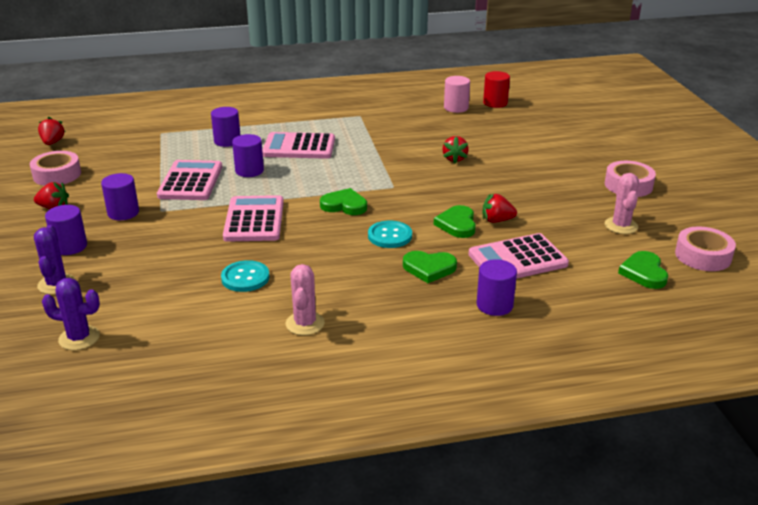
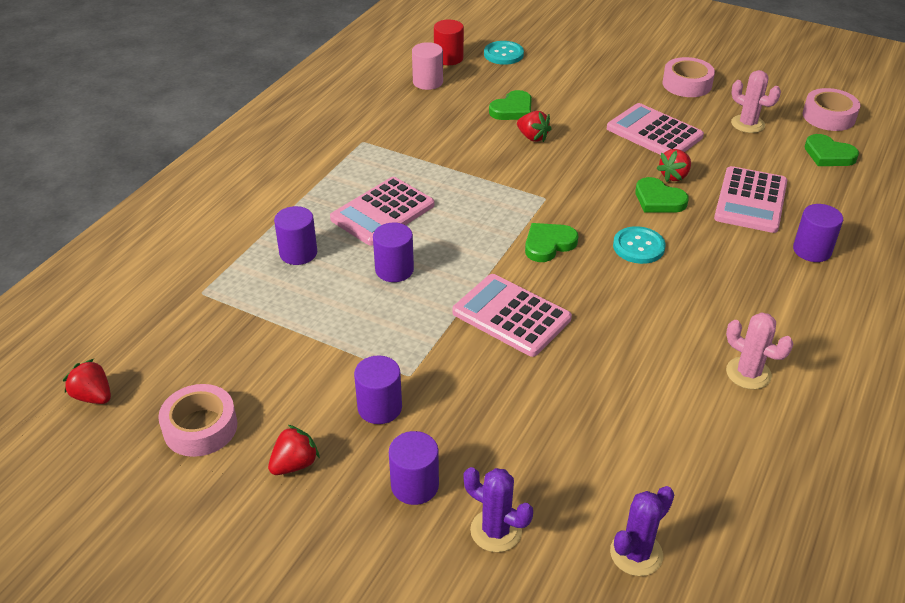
camera: 50 degrees left, 10 degrees up
pink calculator [157,160,222,200] -> pink calculator moved to [607,103,704,155]
turquoise button [221,260,270,292] -> turquoise button moved to [484,41,524,65]
green heart [403,251,457,283] -> green heart moved to [489,90,532,120]

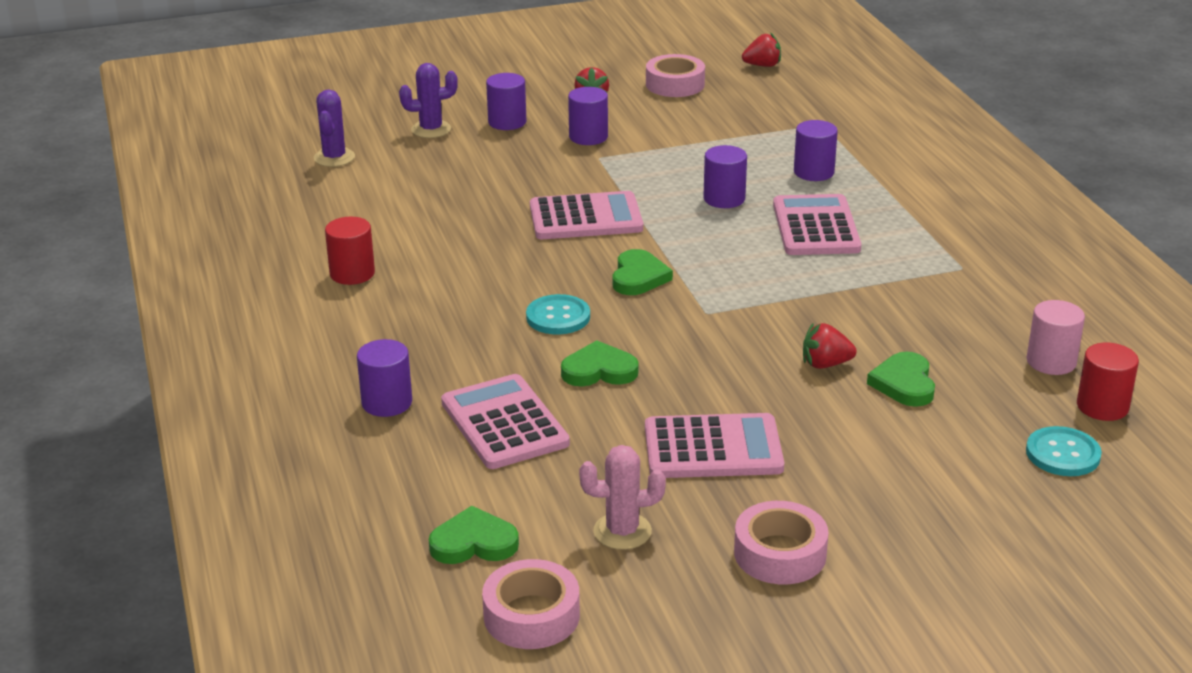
camera: 135 degrees right, 10 degrees down
red strawberry [656,149,691,182] -> none
pink cactus [726,312,793,389] -> red cylinder [325,217,375,285]

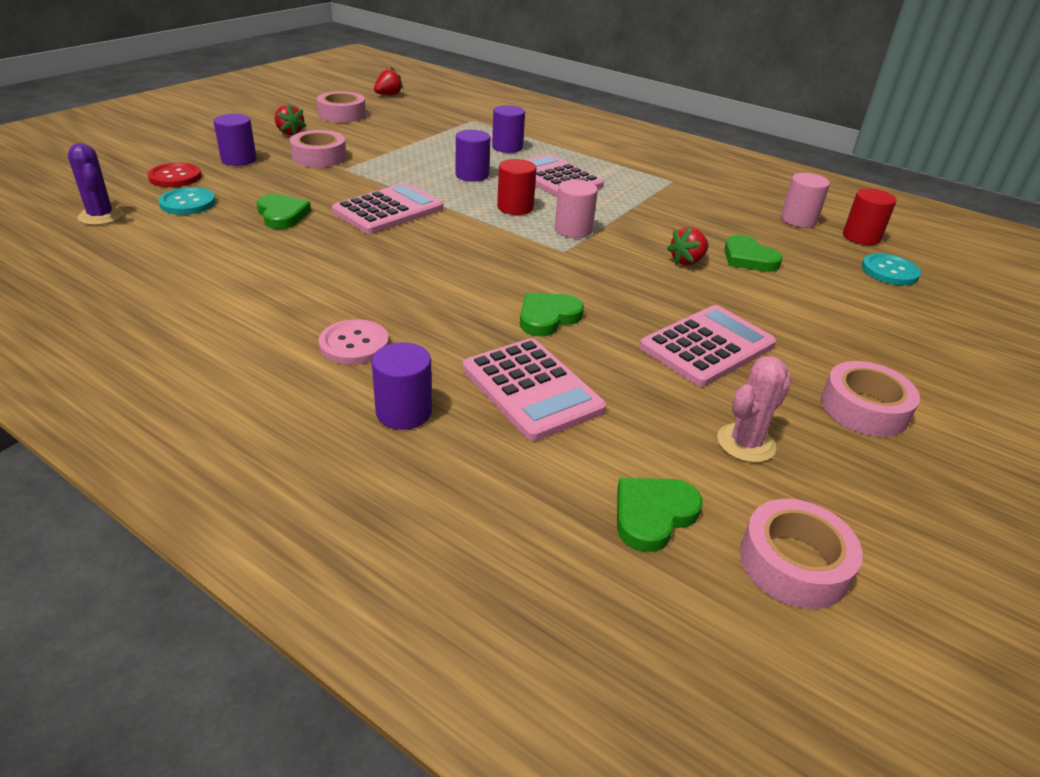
camera: 40 degrees left, 5 degrees up
red cylinder [325,217,375,285] -> red cylinder moved to [497,159,537,215]
purple cactus [399,63,458,138] -> red button [147,163,201,187]
pink calculator [441,374,570,469] -> pink calculator turned 150 degrees counterclockwise [463,338,606,441]
turquoise button [526,294,590,335] -> turquoise button moved to [159,187,216,215]
purple cylinder [568,87,608,145] -> pink tape [290,130,347,168]
green heart [612,249,673,295] -> green heart moved to [257,194,311,229]
none -> pink button [319,319,389,364]
none -> pink cylinder [555,180,598,238]

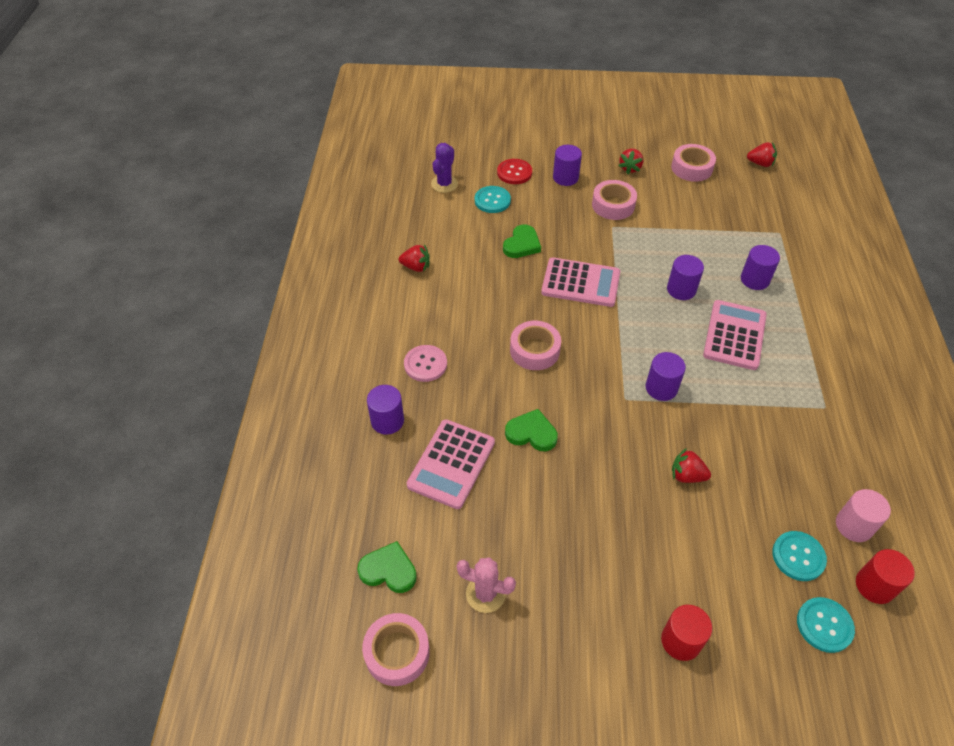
camera: 60 degrees right, 15 degrees up
red cylinder [497,159,537,215] -> red cylinder moved to [661,605,712,661]
pink cylinder [555,180,598,238] -> purple cylinder [645,352,686,401]
pink calculator [640,305,776,387] -> none
green heart [724,235,783,272] -> none
pink tape [821,361,920,437] -> pink tape moved to [510,321,561,370]
none -> red strawberry [399,244,430,272]
none -> turquoise button [772,531,827,581]

